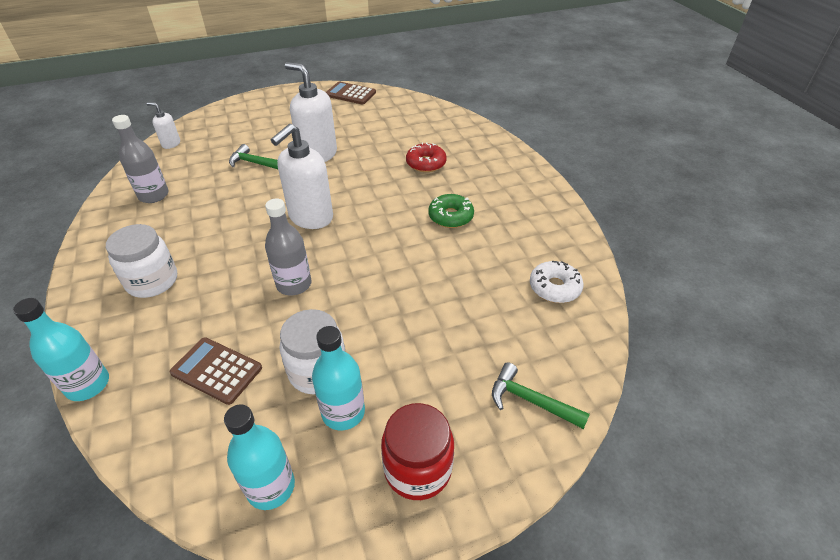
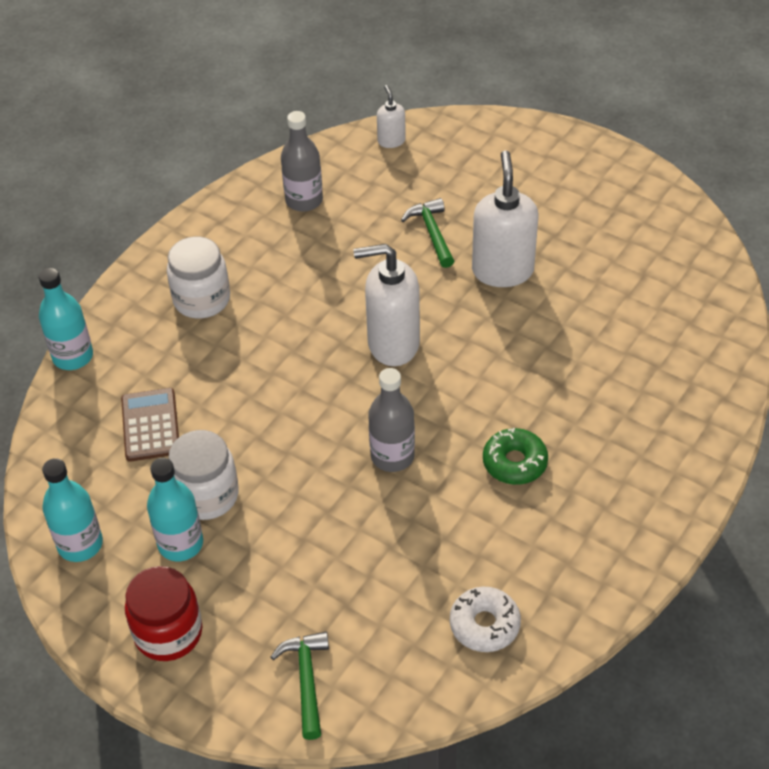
camera: 55 degrees right, 5 degrees up
grey bottle [265,198,312,296] -> grey bottle moved to [368,368,415,472]
brown calculator [326,82,376,105] -> none
red donut [406,142,447,172] -> none

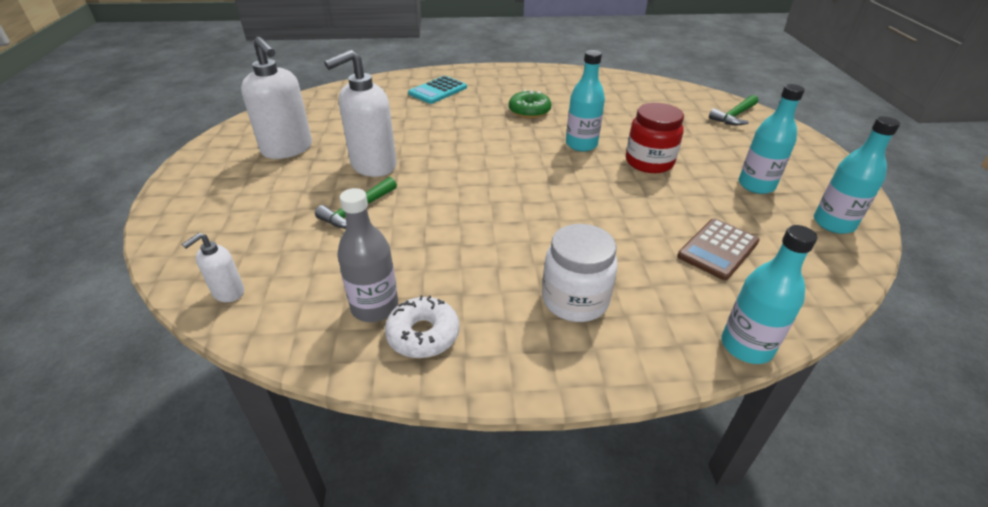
camera: 130 degrees left, 10 degrees down
red jar [125,566,202,661] -> red jar moved to [626,103,684,173]
white jar [169,430,239,520] -> none
white soap dispenser [353,244,420,366] -> white soap dispenser moved to [241,37,312,159]
grey bottle [368,368,415,472] -> turquoise bottle [566,50,605,152]
white donut [450,587,521,652] -> white donut moved to [385,295,460,358]
none -> turquoise calculator [408,76,467,104]

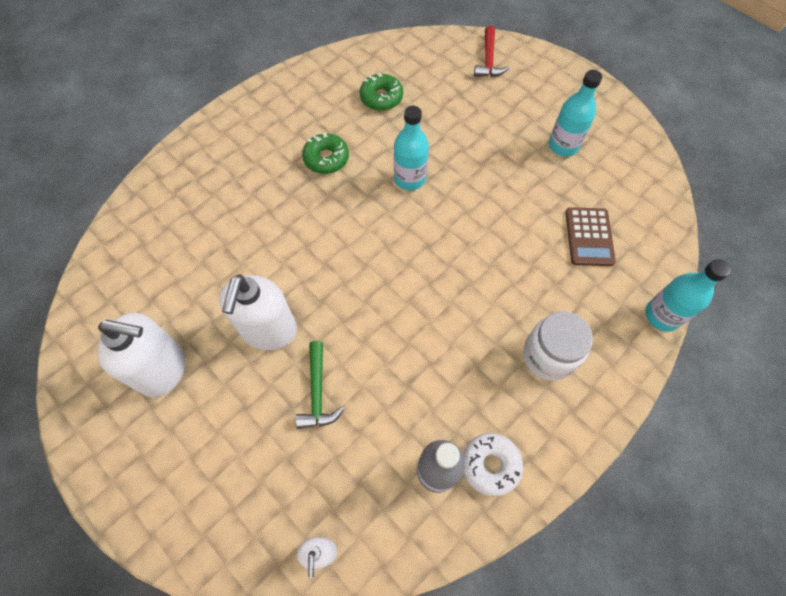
camera: 40 degrees left, 25 degrees up
turquoise calculator [408,76,467,104] -> none
red jar [626,103,684,173] -> none
green hammer [709,95,758,125] -> red hammer [474,26,509,77]
turquoise bottle [814,116,900,234] -> none
none -> green donut [360,73,403,111]

